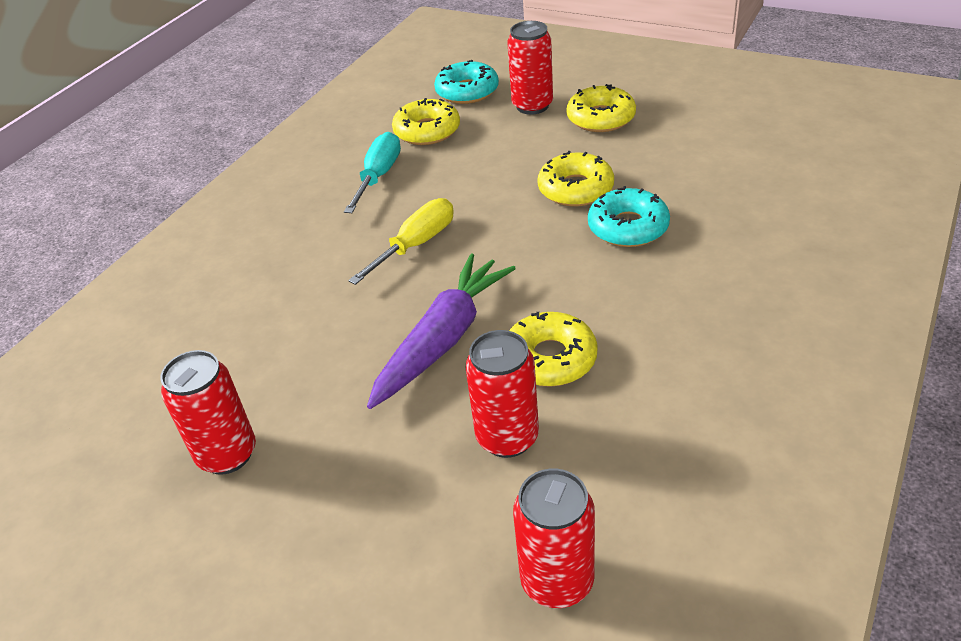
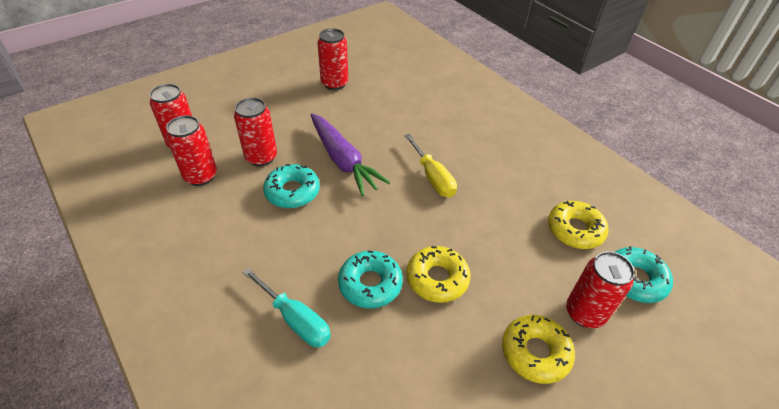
camera: 110 degrees right, 5 degrees up
turquoise screwdriver [344,132,401,213] -> turquoise screwdriver moved to [242,268,331,347]
yellow donut [509,312,598,387] -> turquoise donut [263,164,320,208]
none -> red can [166,115,217,186]

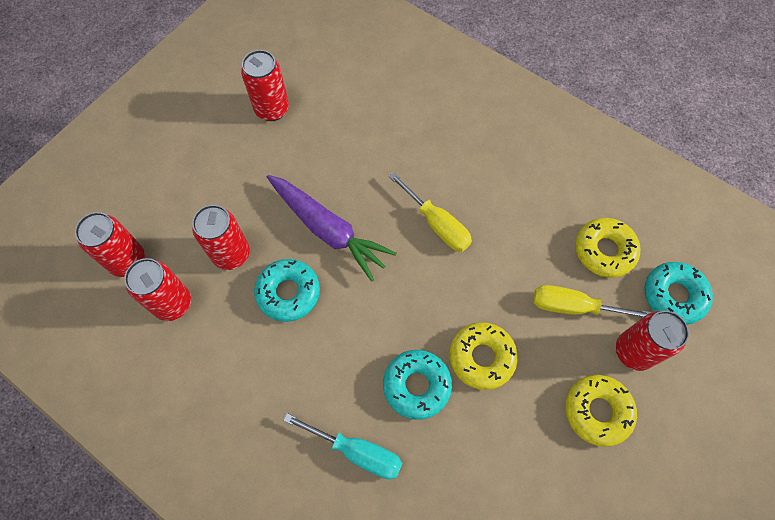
camera: 15 degrees left, 20 degrees up
none -> yellow screwdriver [533,285,651,318]

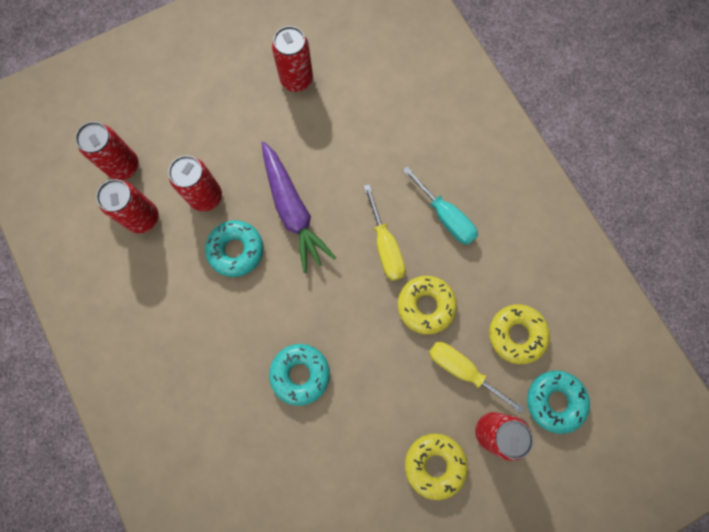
camera: 25 degrees right, 10 degrees up
turquoise screwdriver [283,413,402,479] -> turquoise screwdriver moved to [403,166,478,245]
yellow donut [449,322,518,390] -> yellow donut moved to [398,276,457,335]

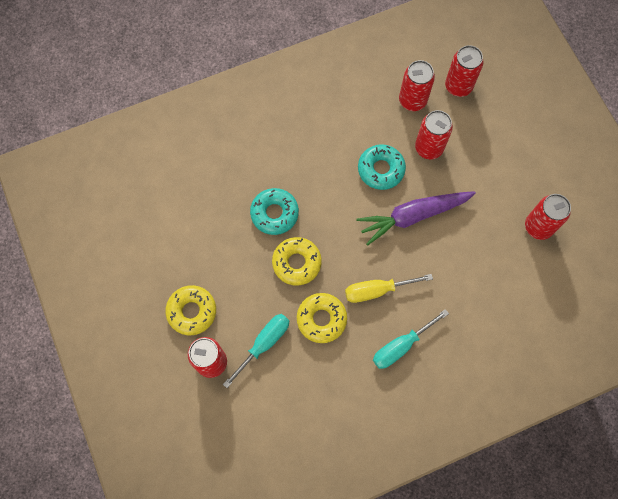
camera: 95 degrees right, 5 degrees down
yellow screwdriver [429,342,525,414] -> turquoise screwdriver [223,314,289,388]
yellow donut [489,304,550,364] -> yellow donut moved to [272,237,322,286]
turquoise donut [527,371,590,434] -> none

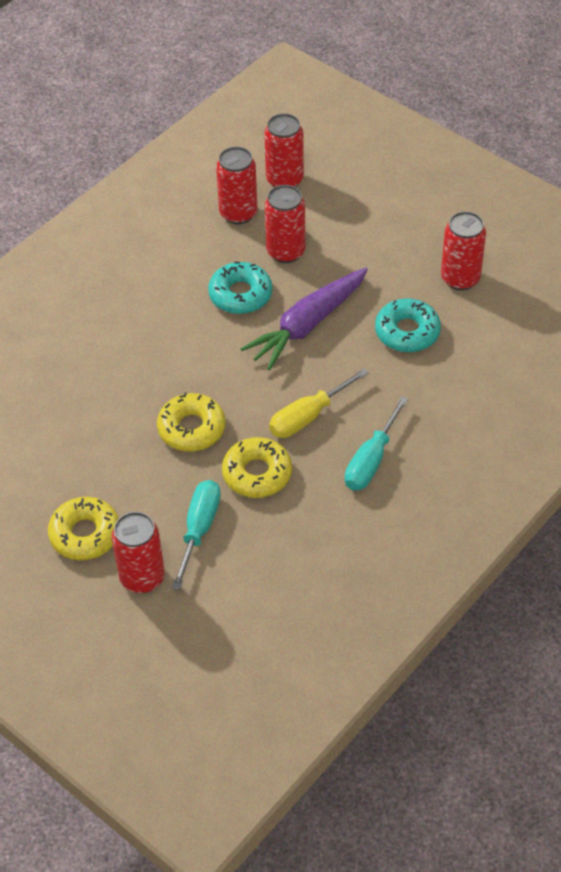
camera: 25 degrees left, 20 degrees down
turquoise donut [250,188,299,235] -> turquoise donut moved to [375,299,441,352]

